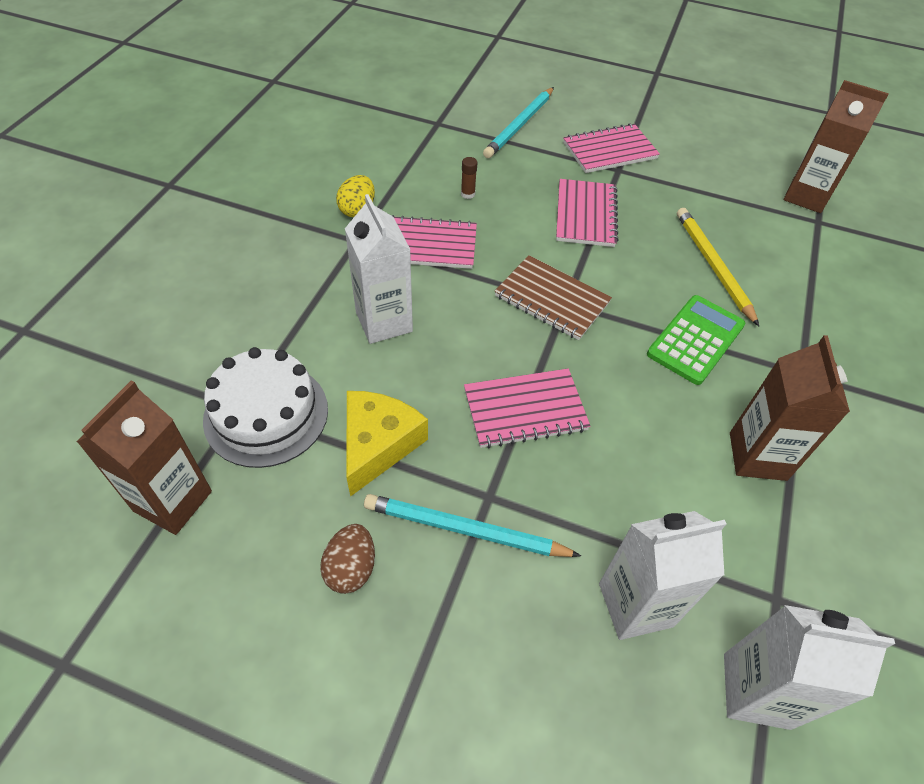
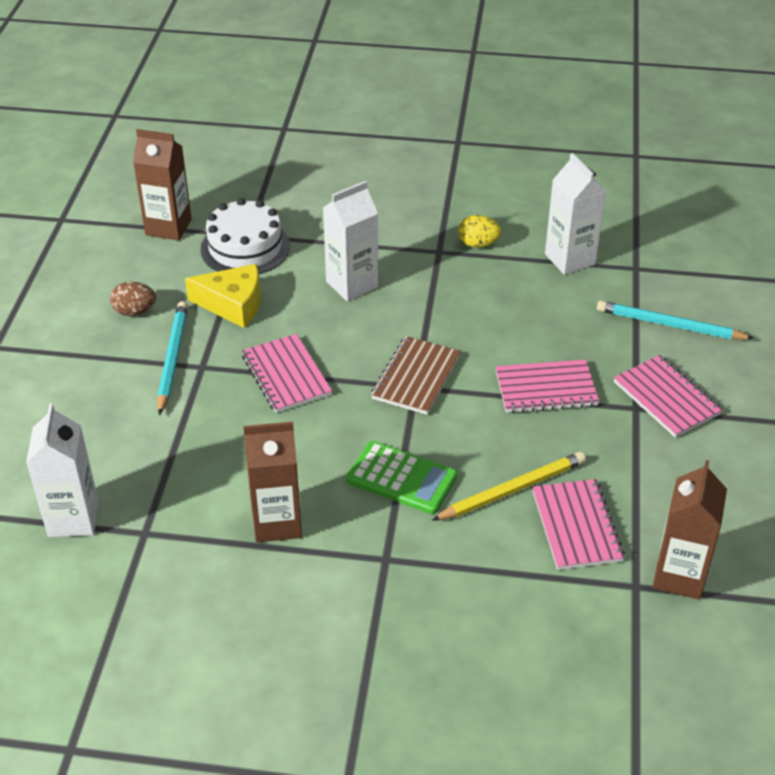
camera: 80 degrees right, 10 degrees down
pink notebook [392,215,477,269] -> pink notebook moved to [532,479,625,570]
brown glue stick [461,157,477,199] -> none
white carton [599,511,727,640] -> white carton moved to [545,153,606,275]

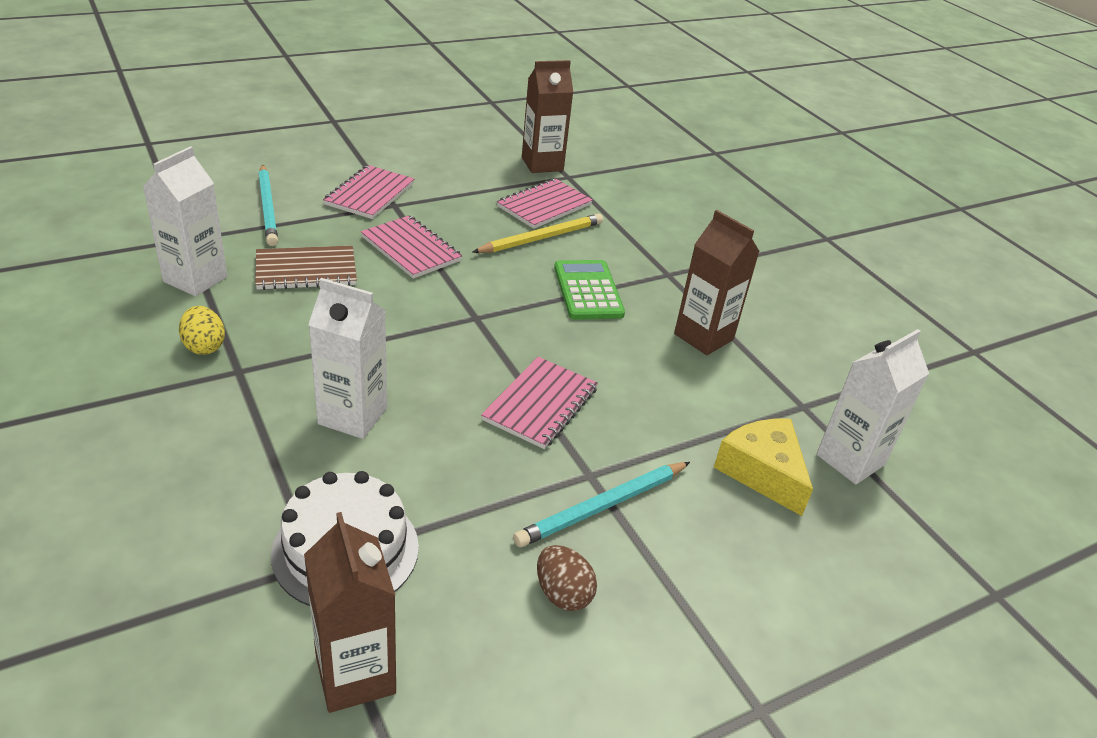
camera: 130 degrees left, 5 degrees down
yellow cheese [185,264,261,328] -> yellow cheese moved to [714,418,813,516]
brown notebook [371,336,461,415] -> brown notebook moved to [255,246,357,290]
yellow pencil [432,452,586,521] -> yellow pencil turned 120 degrees clockwise [473,213,603,253]

